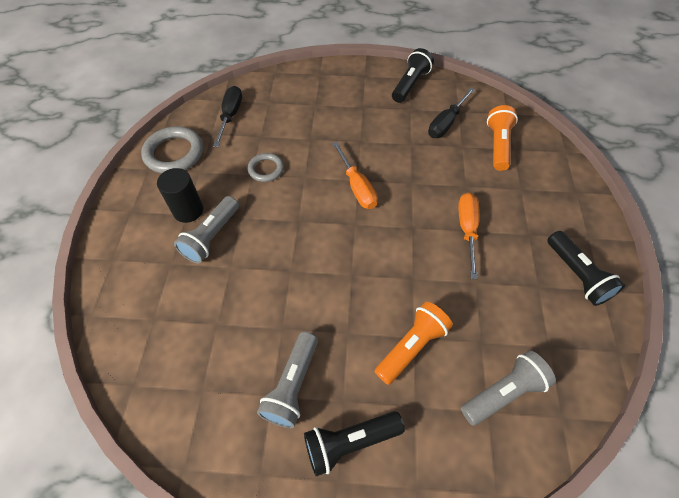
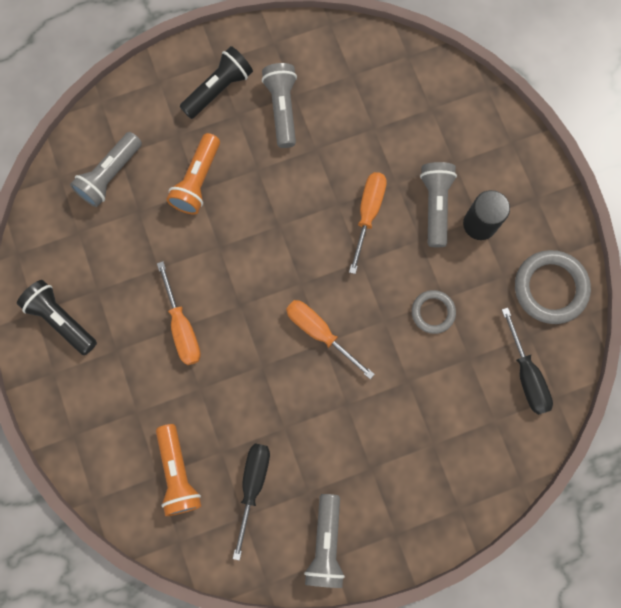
camera: 155 degrees right, 20 degrees up
black flashlight [392,48,434,103] -> grey flashlight [304,494,345,588]
none -> orange screwdriver [349,172,387,274]

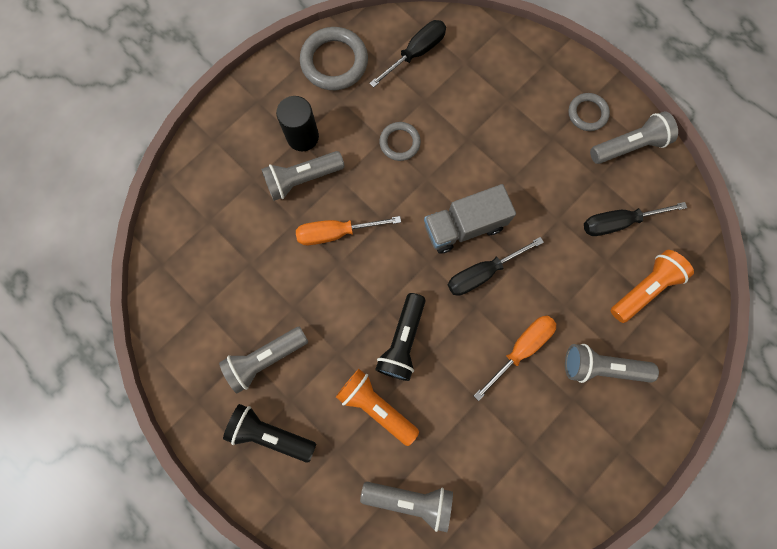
camera: 115 degrees left, 0 degrees up
black flashlight [17,280,97,355] -> black flashlight moved to [375,293,426,381]
orange flashlight [166,133,220,215] -> orange flashlight turned 135 degrees counterclockwise [336,369,419,446]
orange screwdriver [286,300,375,379] -> grey truck [424,184,516,254]
none -> black screwdriver [448,237,544,296]
none -> grey flashlight [565,344,659,383]
none -> grey ring [568,93,610,131]

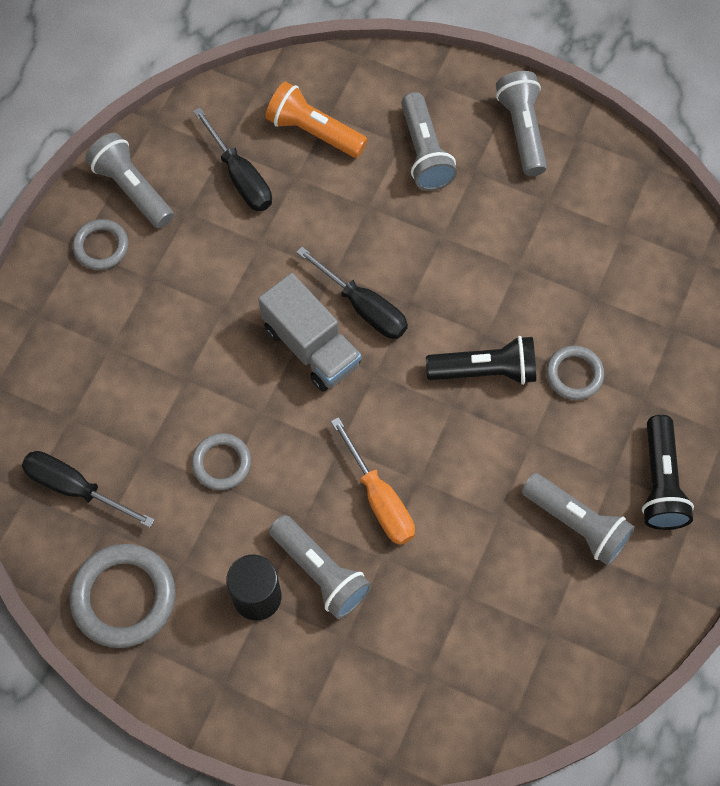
camera: 110 degrees left, 10 degrees down
orange flashlight [336,369,419,446] -> grey ring [546,346,604,400]
grey flashlight [360,482,453,532] -> grey flashlight moved to [496,71,547,176]
orange screwdriver [474,315,556,401] -> none

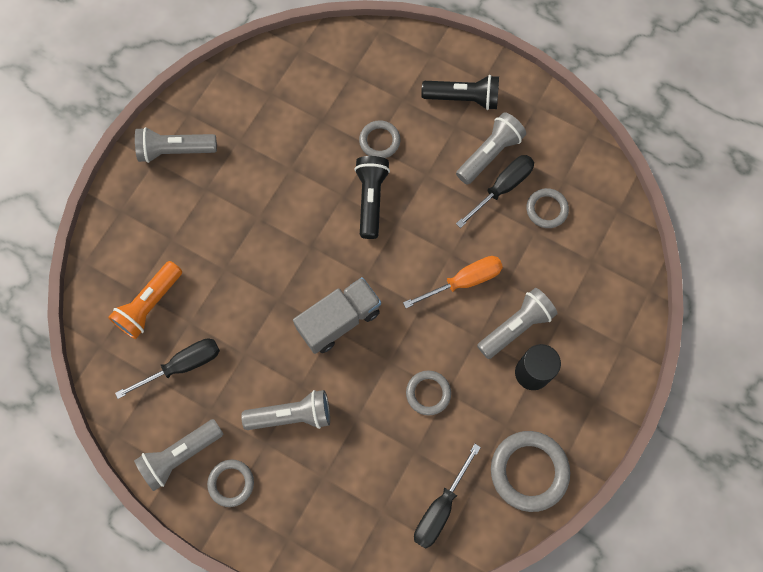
camera: 85 degrees left, 5 degrees up
black screwdriver [296,247,408,339] -> black screwdriver moved to [456,155,534,228]
grey flashlight [401,92,457,191] -> grey flashlight moved to [241,390,330,430]
none -> grey ring [526,188,569,228]

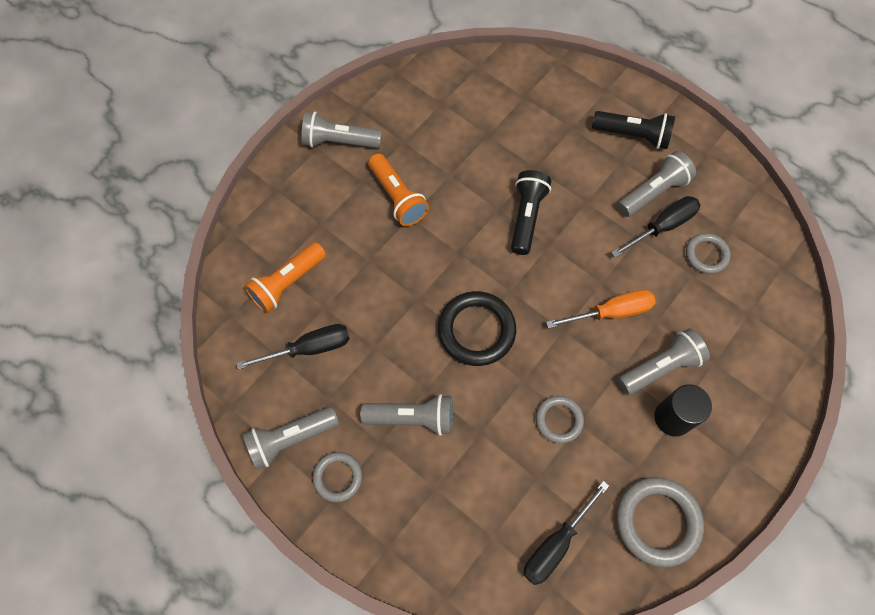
camera: 10 degrees right, 5 degrees down
grey truck [293,277,381,354] -> black ring [438,291,516,366]
grey ring [359,120,401,158] -> none
none -> orange flashlight [368,154,429,226]

